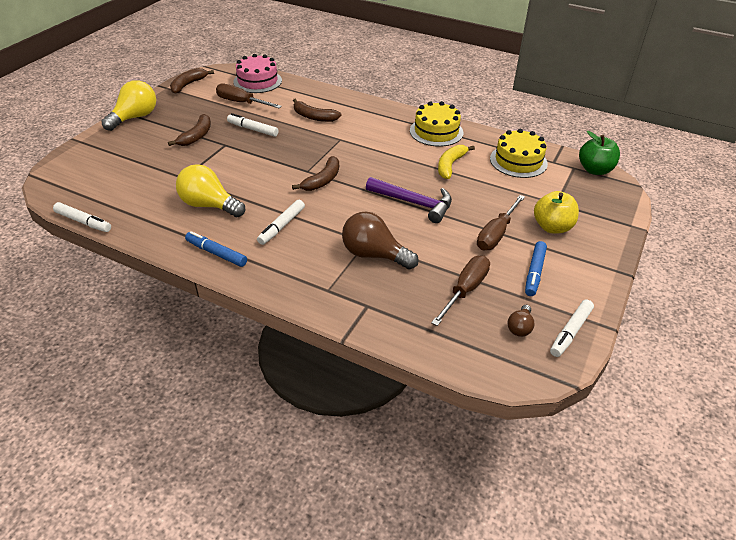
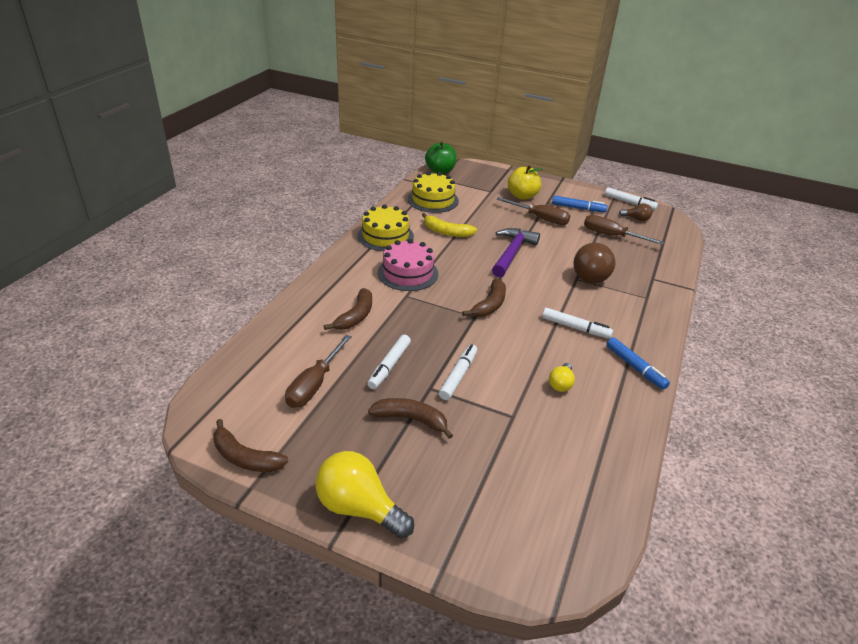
camera: 95 degrees left, 5 degrees down
white marker [53,202,111,232] -> white marker moved to [439,344,477,400]
yellow light bulb [176,164,245,217] -> yellow light bulb [549,363,575,392], size x0.51
blue marker [185,231,247,267] -> blue marker turned 60 degrees counterclockwise [606,337,670,390]
pink cake [233,54,282,93] -> pink cake moved to [378,239,438,291]
brown banana [292,156,339,191] -> brown banana turned 90 degrees clockwise [462,279,506,317]

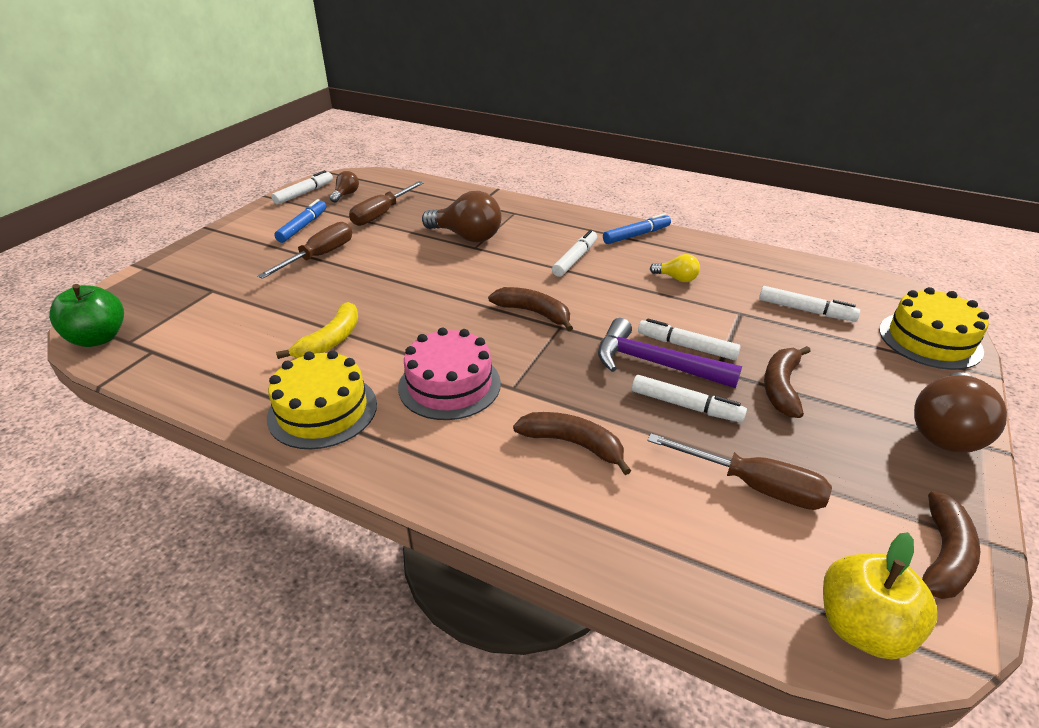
camera: 85 degrees left, 0 degrees up
yellow light bulb [316,451,414,538] -> brown light bulb [914,372,1007,453]
yellow cake [408,172,459,213] -> yellow cake moved to [879,287,989,370]
purple hammer [492,228,540,277] -> purple hammer moved to [598,318,742,388]
yellow apple [508,165,542,200] -> yellow apple moved to [823,532,937,660]
none -> white marker [759,286,860,321]

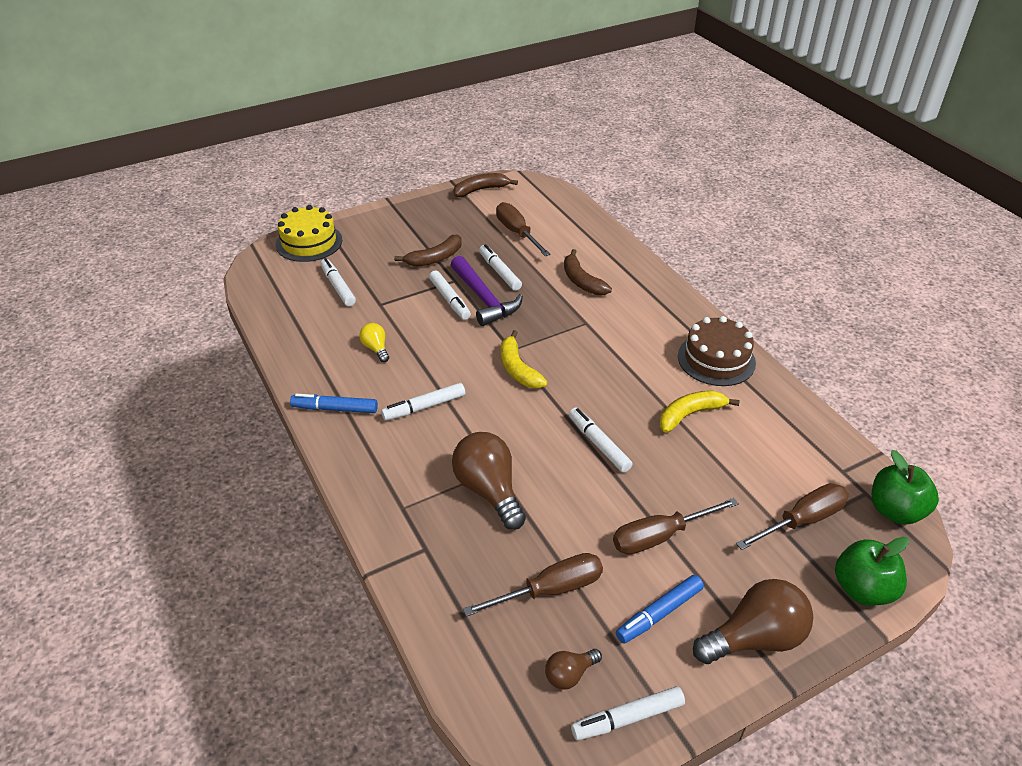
camera: 145 degrees left, 5 degrees up
yellow cake [267,350,377,449] -> brown cake [678,316,756,386]
pink cake [398,327,501,420] -> none
brown banana [488,287,573,331] -> yellow banana [501,330,548,388]
yellow apple [823,532,937,660] -> none
brown light bulb [914,372,1007,453] -> brown light bulb moved to [693,579,813,664]
none -> white marker [569,408,633,473]
none -> brown screwdriver [736,483,849,550]
none -> green apple [835,537,909,606]

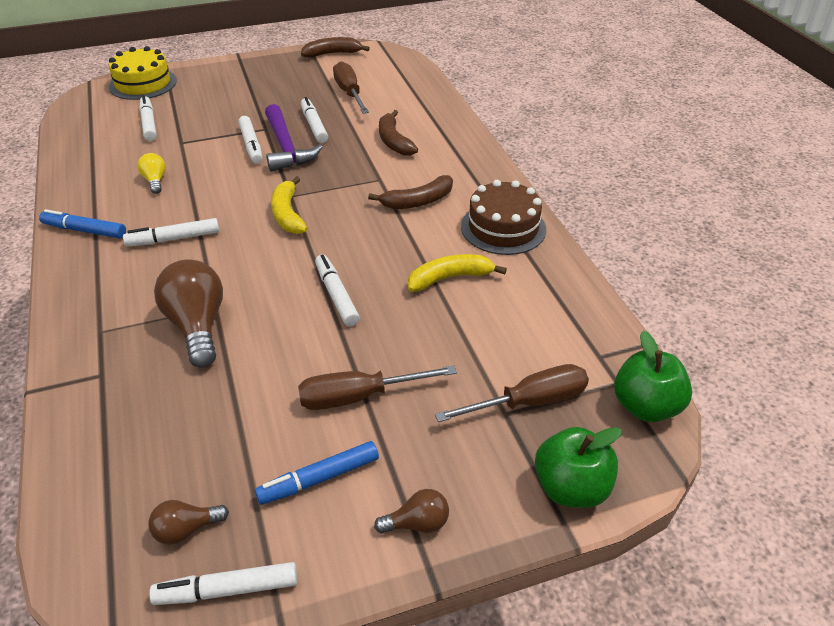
camera: 10 degrees right, 0 degrees up
brown banana [394,234,462,267] -> brown banana moved to [368,175,453,209]
brown screwdriver [463,553,603,617] -> none
brown light bulb [693,579,813,664] -> brown light bulb [374,489,449,534], size x0.51

